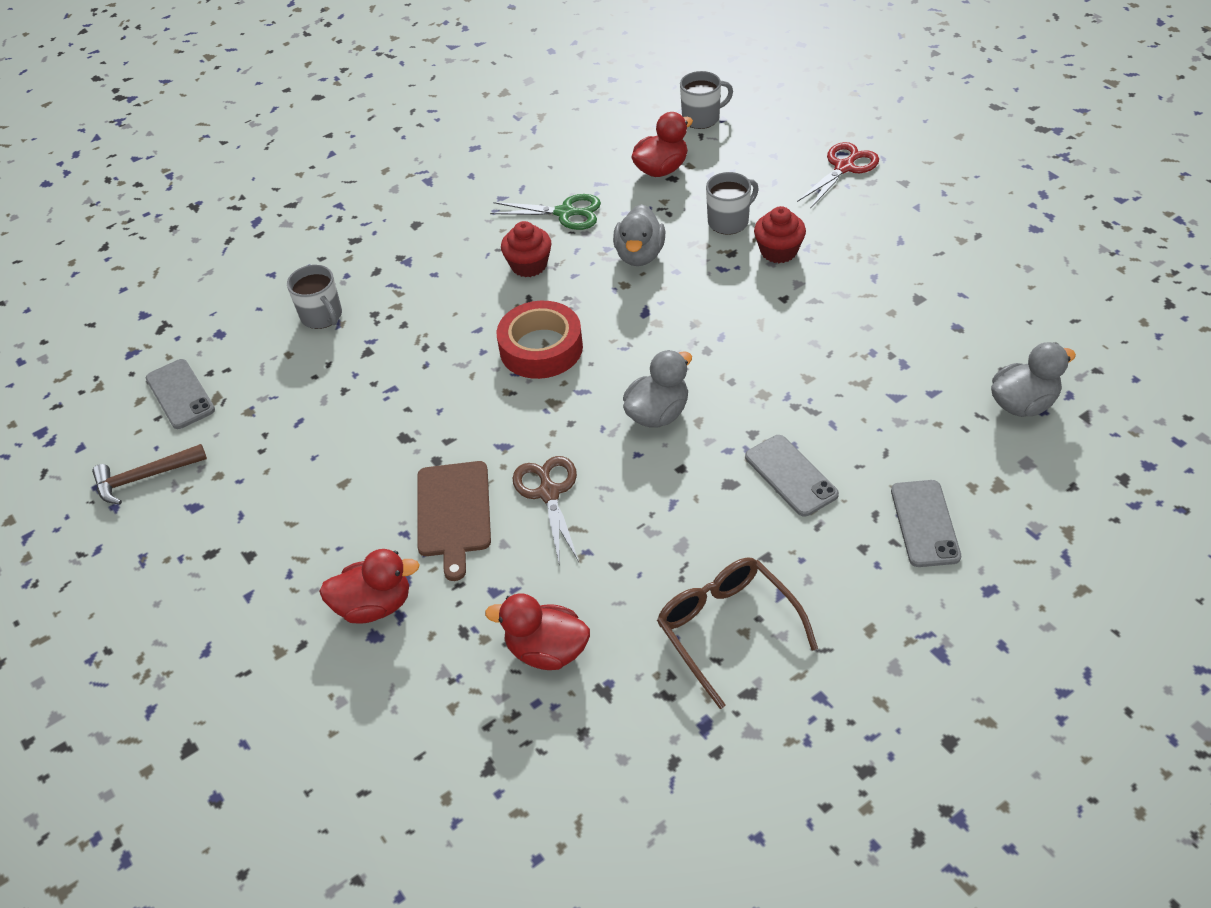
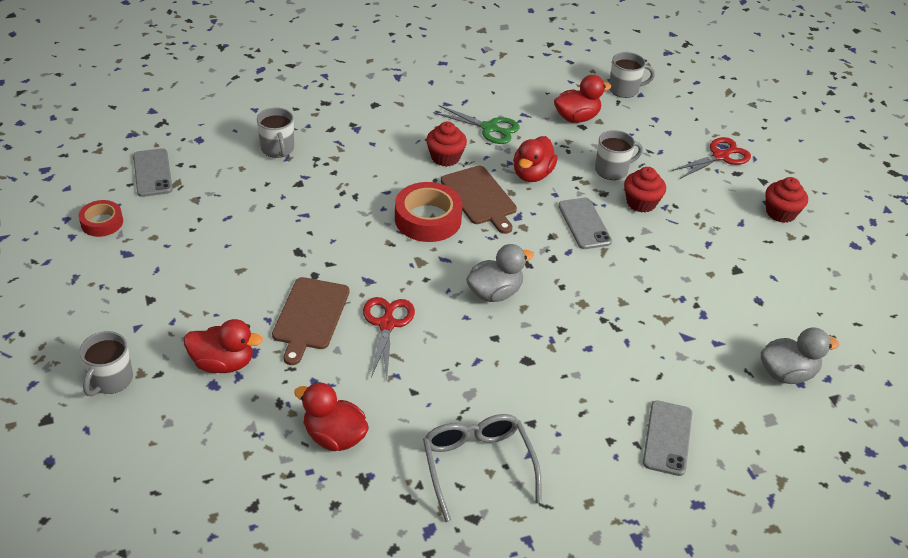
camera: 10 degrees right, 5 degrees down
brown hammer [92,444,207,504] -> red tape [79,200,123,237]
brown scissors [513,456,579,566] -> red scissors [363,297,415,378]
grey duck [613,204,665,266] -> red duck [513,136,558,182]
brown glasses [657,558,818,709] -> grey glasses [423,414,542,522]
grey phone [745,435,839,517] -> grey phone moved to [558,198,612,249]
none -> grey mug [79,331,133,396]
none -> brown cutting board [441,166,517,234]
none -> red cupcake [765,177,808,223]

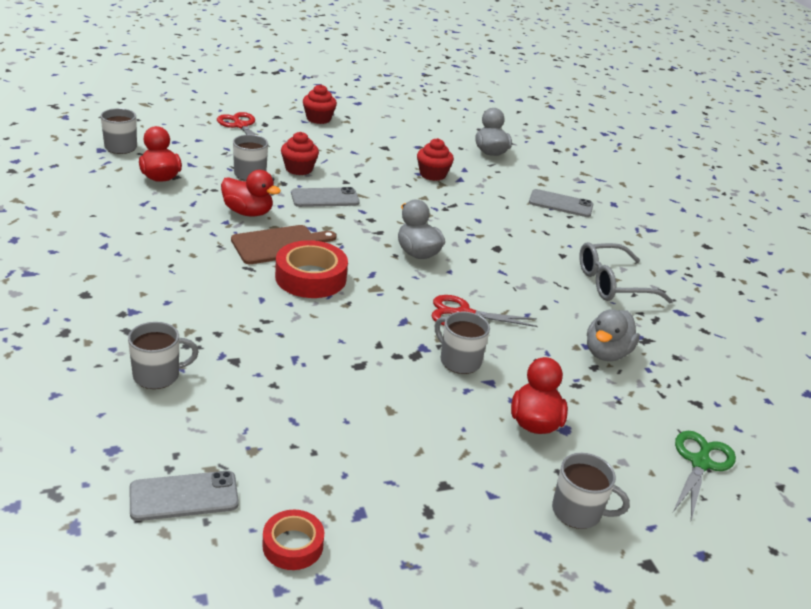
camera: 90 degrees left, 10 degrees down
brown cutting board [272,277,350,365] -> grey mug [435,311,490,374]
red duck [294,382,369,451] -> grey duck [587,309,640,361]
red cupcake [426,122,467,167] -> red cupcake moved to [417,138,454,181]
green scissors [433,105,519,144] -> green scissors moved to [673,431,736,520]

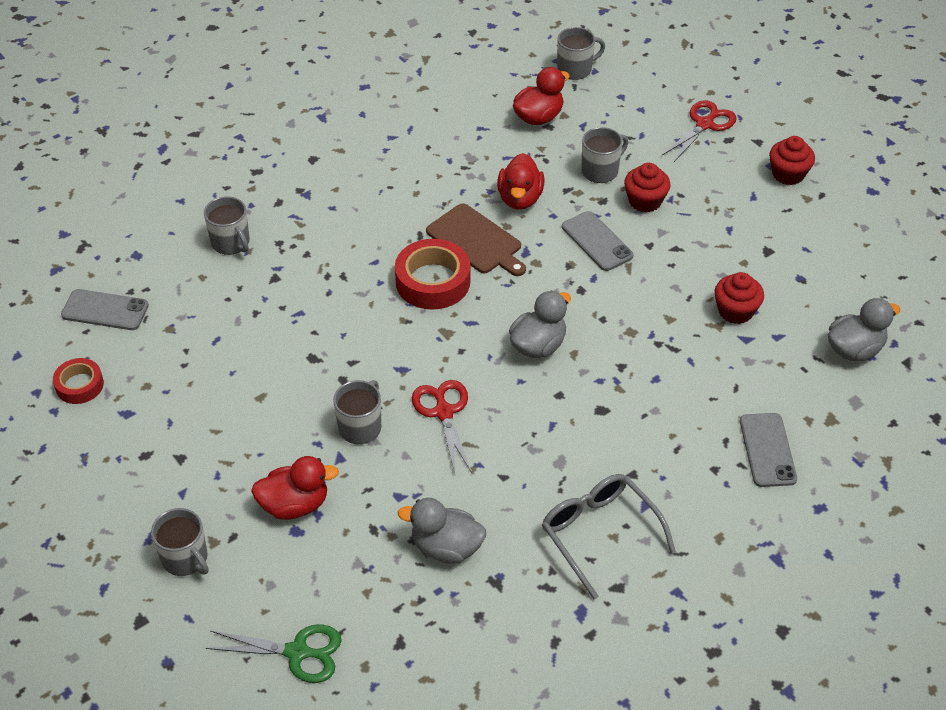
camera: 75 degrees right, 15 degrees up
grey phone [130,471,239,521] -> grey phone turned 45 degrees counterclockwise [61,289,149,330]
grey mug [552,453,630,529] -> grey mug turned 45 degrees counterclockwise [151,508,208,576]

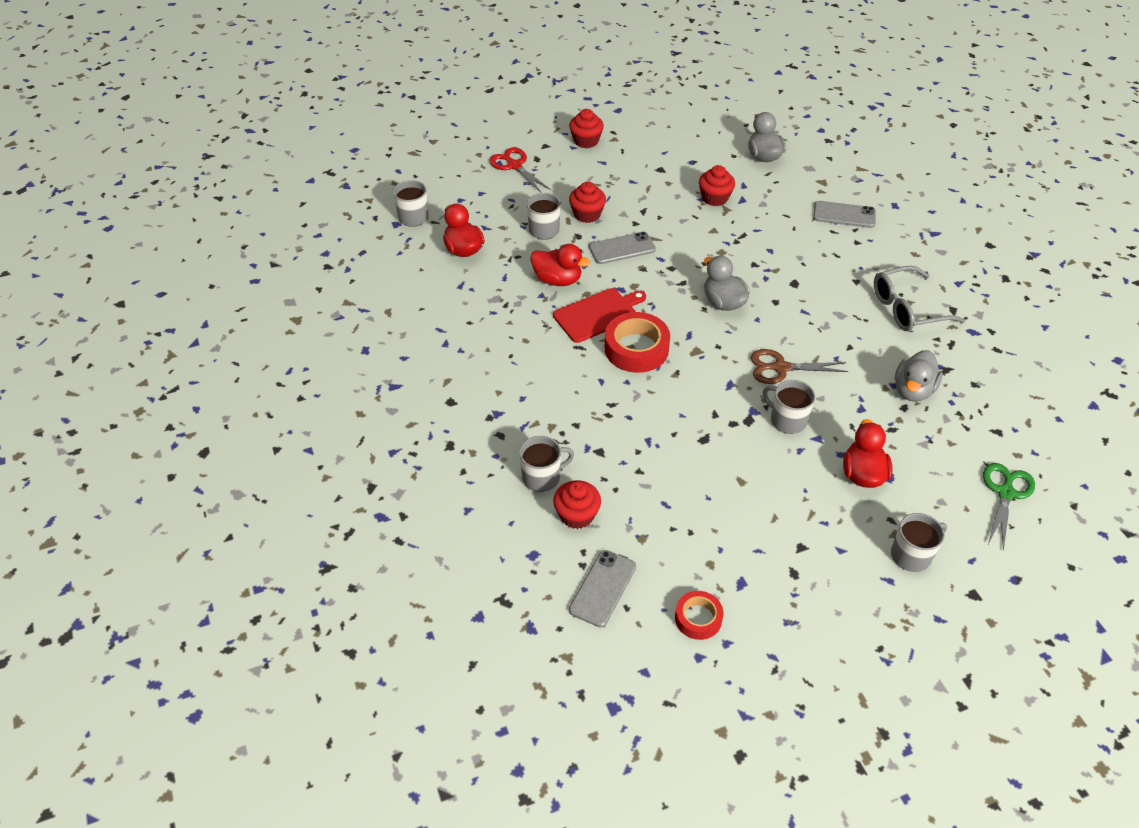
camera: 75 degrees left, 0 degrees up
red scissors [412,380,472,473] -> brown scissors [751,349,848,384]
brown cutting board [426,203,526,276] -> red cutting board [553,288,646,343]
none -> red cupcake [553,480,601,529]

